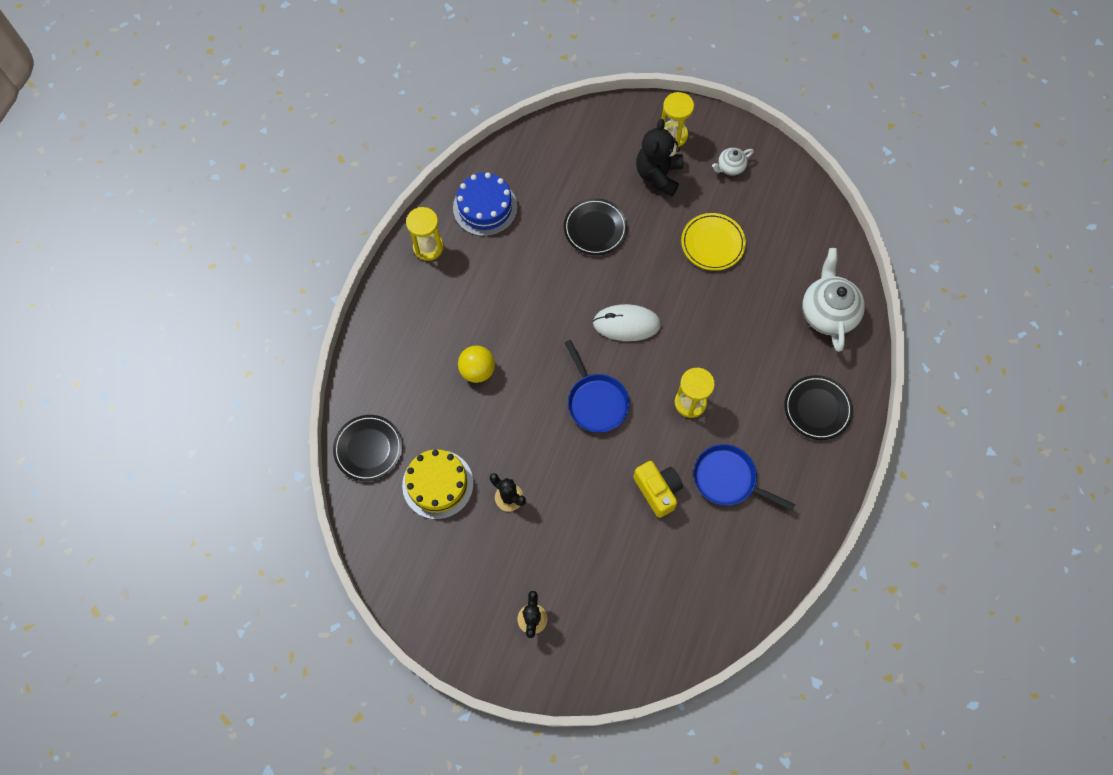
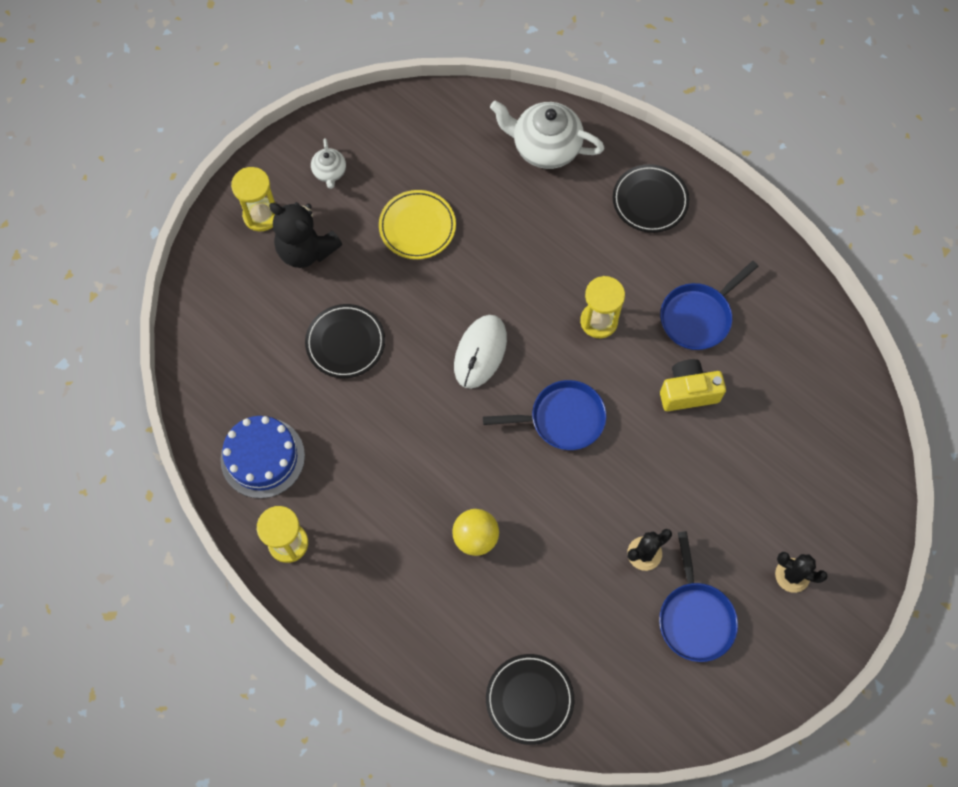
camera: 70 degrees left, 0 degrees up
yellow cake [402,449,474,519] -> none
none -> blue pan [659,531,738,662]

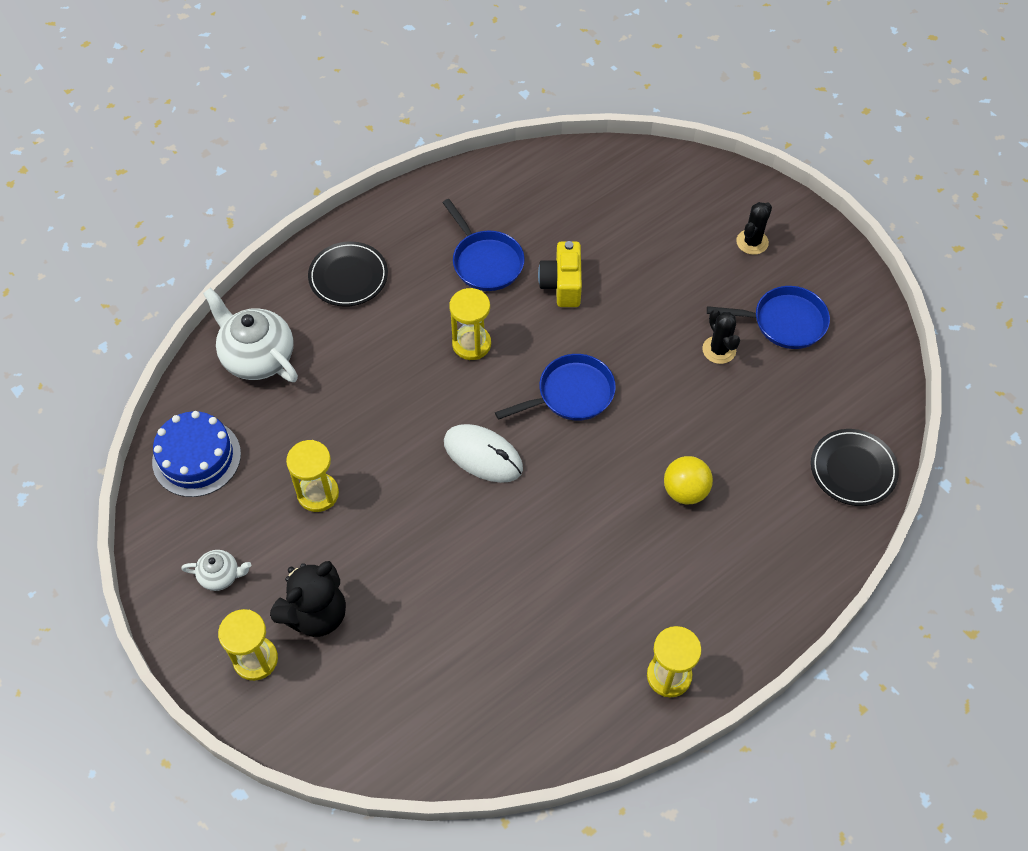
camera: 80 degrees left, 10 degrees down
blue cake [220,416,305,498] -> blue cake moved to [152,411,241,497]
black plate [305,304,385,378] -> none
yellow plate [379,190,456,259] -> yellow hourglass [286,440,339,512]
blue pan [483,380,606,450] -> blue pan turned 60 degrees clockwise [495,354,616,421]
white teapot [490,101,604,169] -> white teapot turned 105 degrees clockwise [203,288,298,382]

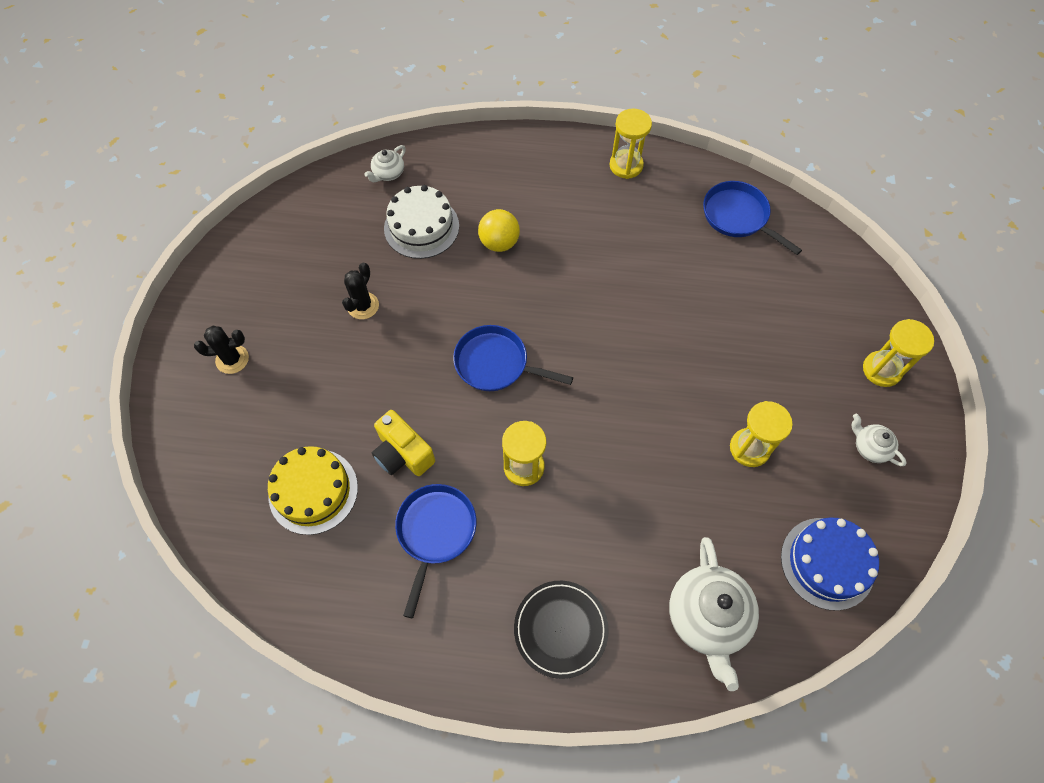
camera: 135 degrees left, 5 degrees up
black teddy bear [270,561,346,637] -> none
white mouse [444,424,523,483] -> none
yellow camera [538,241,582,307] -> yellow camera turned 90 degrees clockwise [372,410,435,476]
blue pan [707,286,830,349] -> blue pan moved to [703,181,802,255]
black plate [811,429,899,506] -> white teapot [364,145,406,182]
none -> yellow cake [268,446,358,535]
none -> white cake [384,185,459,259]

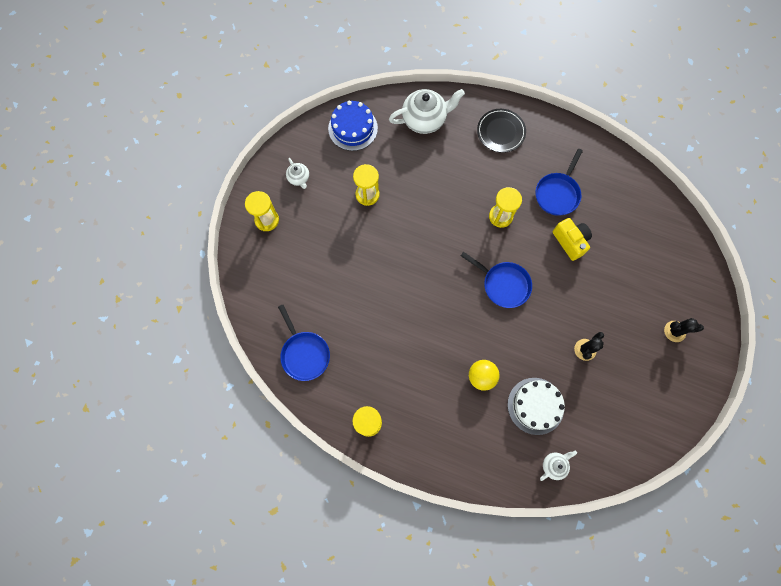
camera: 165 degrees left, 10 degrees up
yellow cake [268,446,358,535] -> none
white teapot [669,537,759,691] -> white teapot turned 60 degrees clockwise [389,89,465,134]

